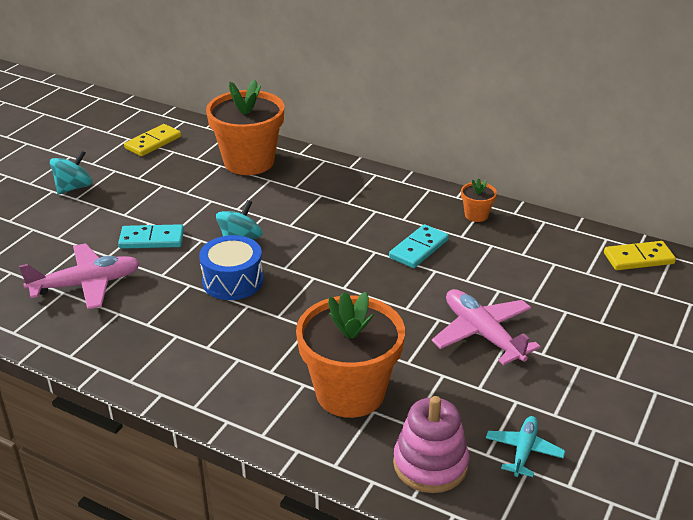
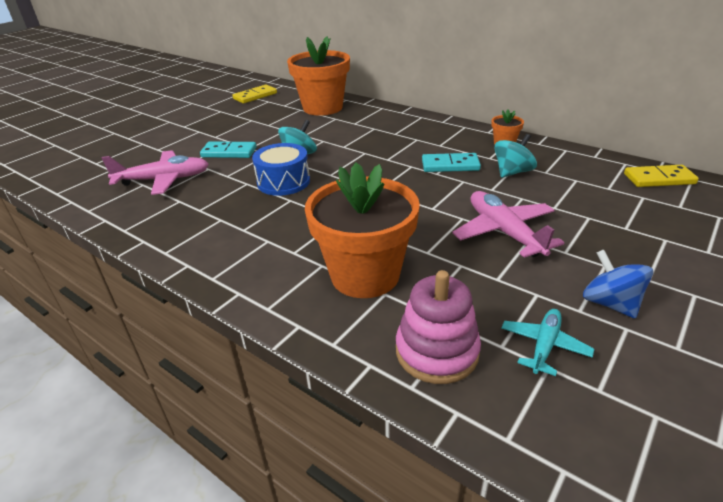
camera: 10 degrees right, 0 degrees up
turquoise spinning top [50,150,92,194] -> turquoise spinning top moved to [494,134,537,178]
turquoise domino [389,224,449,268] -> turquoise domino turned 45 degrees clockwise [422,153,481,172]
none -> blue spinning top [583,250,653,319]

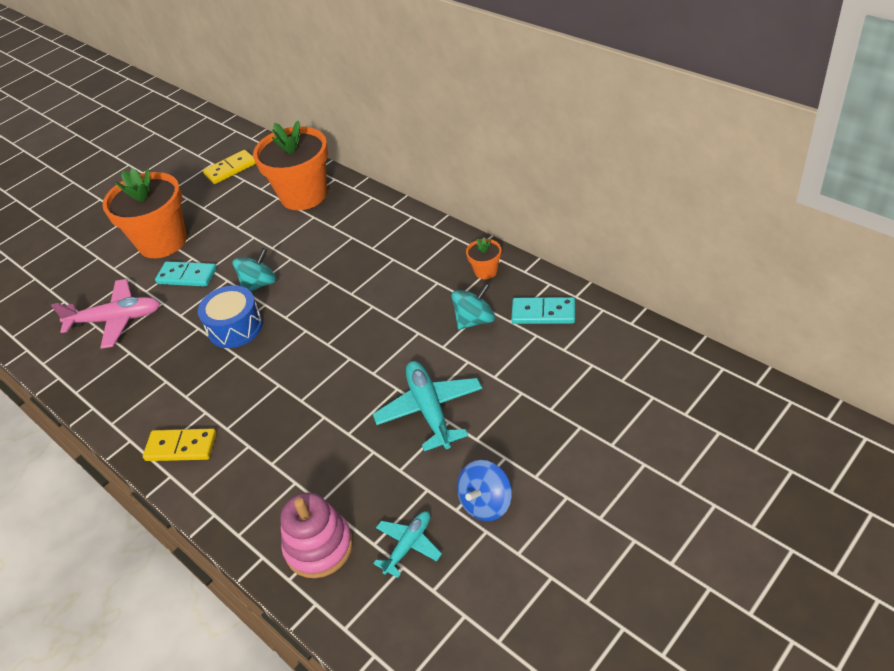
camera: 10 degrees right, 10 degrees up
orange flower pot [305,162,420,298] -> orange flower pot moved to [102,168,187,259]
turquoise domino [422,153,481,172] -> turquoise domino moved to [511,297,575,324]
pink plane [452,191,565,258] -> turquoise plane [373,361,482,451]
blue spinning top [583,250,653,319] -> blue spinning top turned 120 degrees counterclockwise [457,460,512,521]
yellow domino [624,165,699,187] -> yellow domino moved to [143,429,216,461]

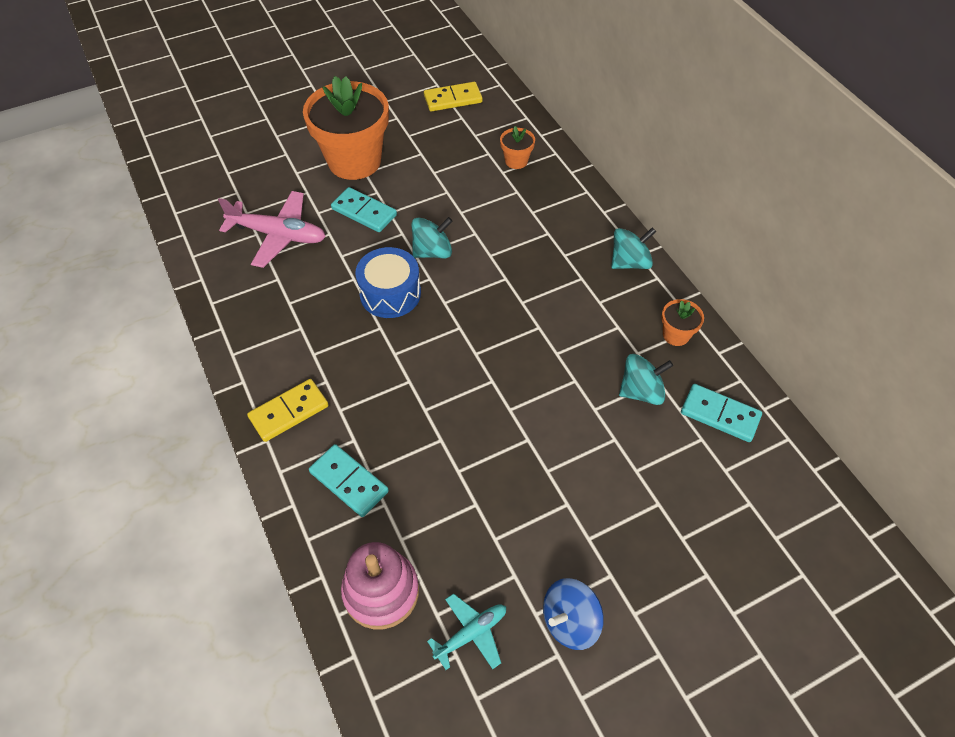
camera: 15 degrees right, 10 degrees up
yellow domino [143,429,216,461] -> yellow domino turned 60 degrees counterclockwise [247,379,328,442]
orange flower pot [253,121,328,210] -> orange flower pot [500,126,535,169], size x0.43
turquoise plane [373,361,482,451] -> none
none -> turquoise domino [309,444,389,517]
none -> turquoise spinning top [611,227,656,269]

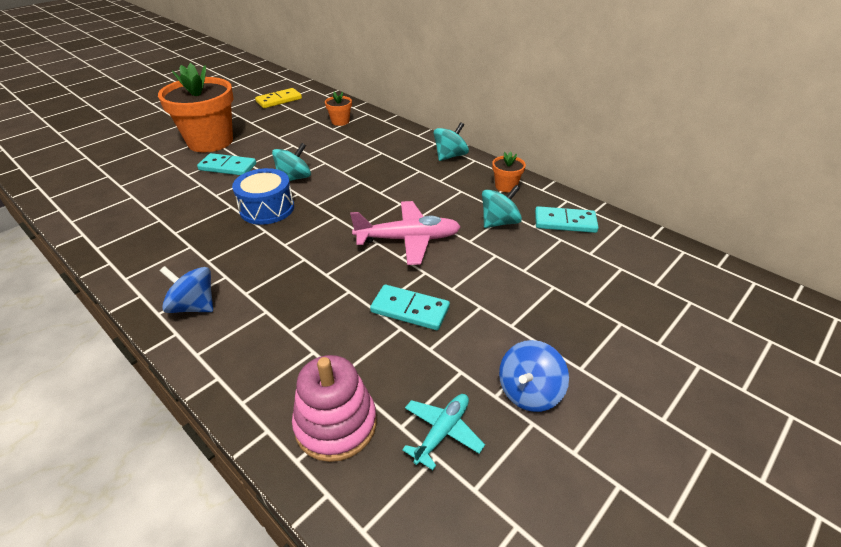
camera: 20 degrees left, 15 degrees down
pink plane [218,191,326,268] -> pink plane moved to [350,201,461,265]
yellow domino [247,379,328,442] -> blue spinning top [160,266,213,313]
turquoise domino [309,444,389,517] -> turquoise domino moved to [370,285,450,330]

